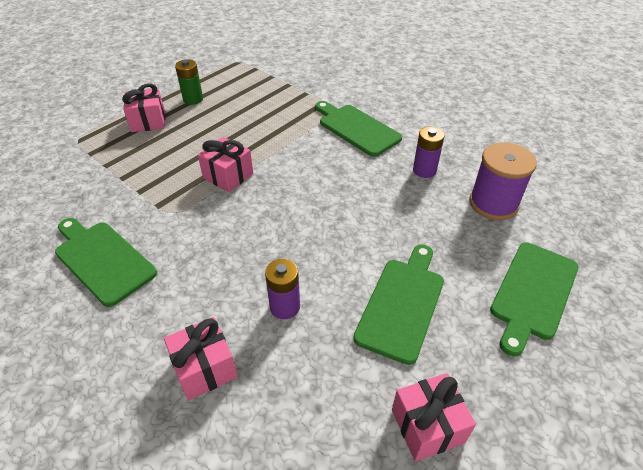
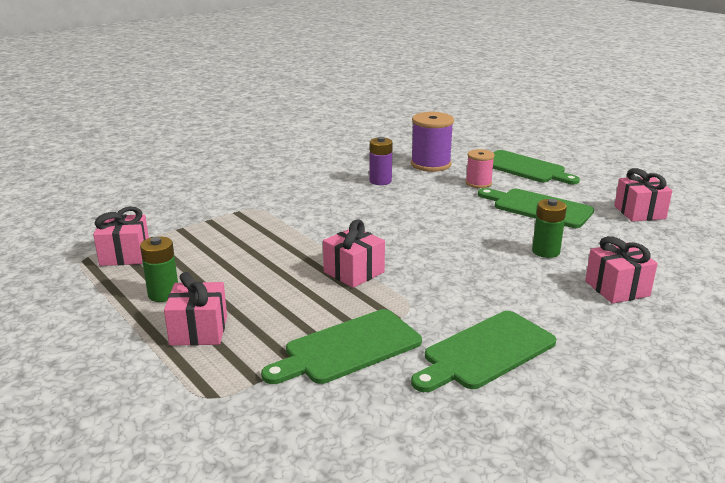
camera: 80 degrees left, 20 degrees down
purple battery [265,259,300,319] -> green battery [532,199,567,258]
green cutting board [315,101,402,157] -> green cutting board moved to [261,309,422,384]
none -> pink gift [93,206,149,266]
none -> pink spool [466,149,495,188]

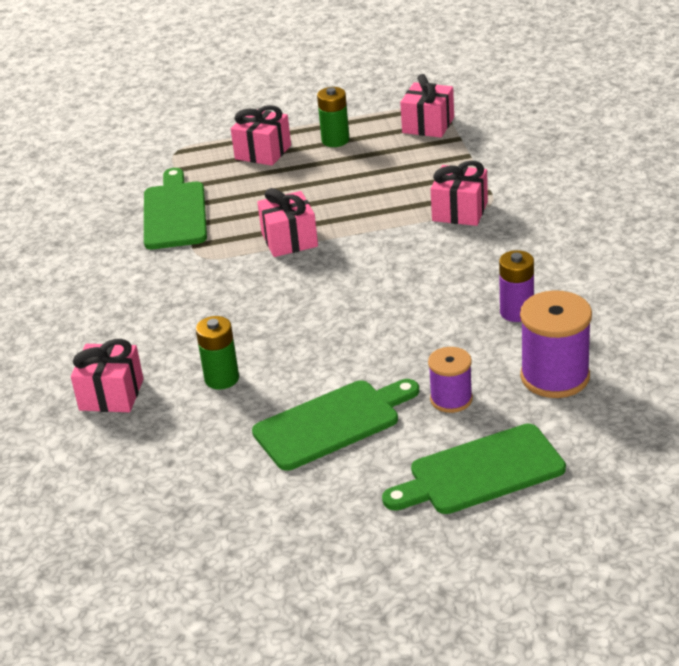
camera: 120 degrees right, 10 degrees up
green cutting board [411,311,556,392] -> none
pink spool [466,149,495,188] -> purple spool [428,347,473,413]
pink gift [614,168,672,222] -> pink gift moved to [431,161,488,226]

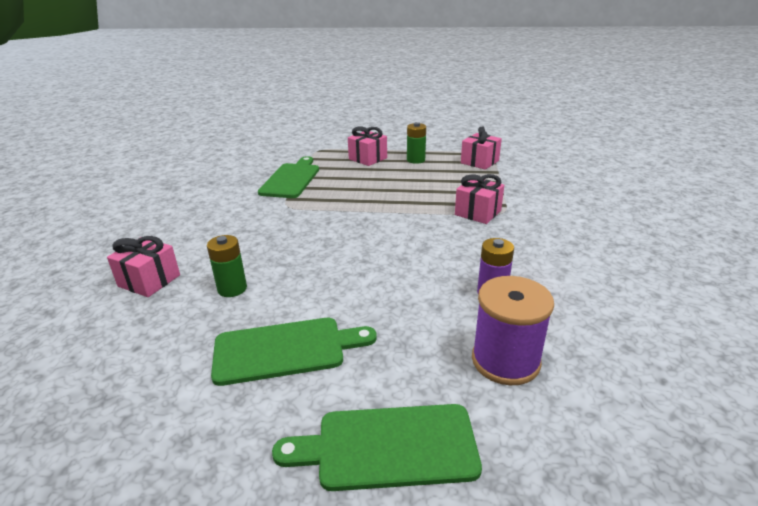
camera: 15 degrees right, 5 degrees down
pink gift [257,188,318,257] -> none
purple spool [428,347,473,413] -> none

